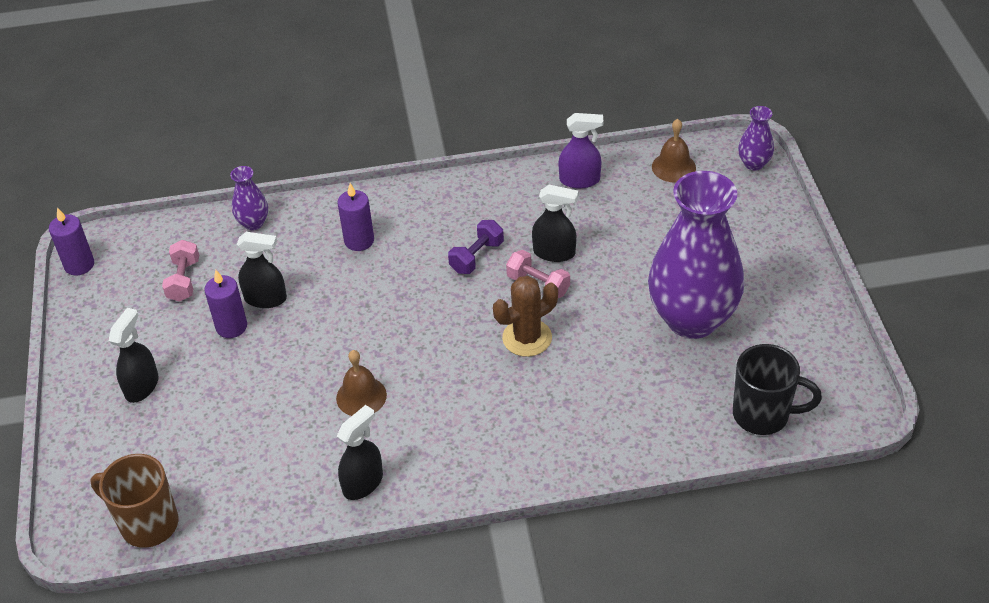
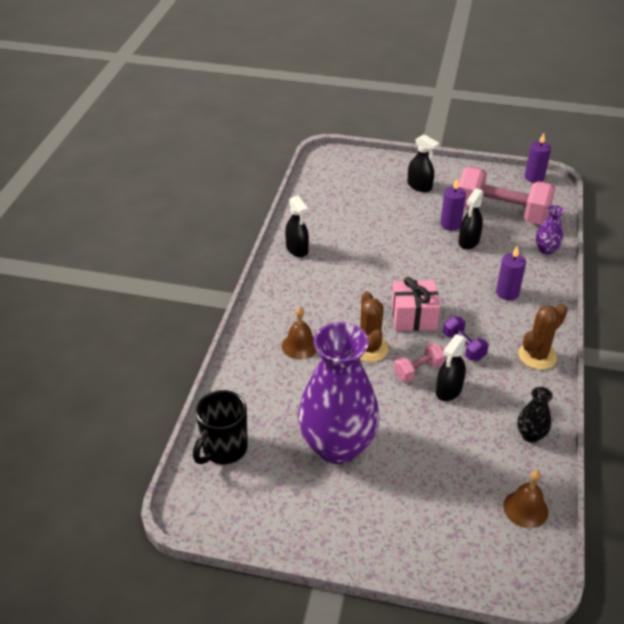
camera: 110 degrees right, 5 degrees down
brown mug [90,454,178,548] -> none
pink dumbbell [162,240,199,302] -> pink dumbbell [459,167,555,225], size x2.19
brown bell [336,350,387,416] -> brown bell moved to [282,307,317,360]
purple spray bottle [559,113,603,188] -> black vase [517,387,553,443]
purple vase [738,106,774,171] -> none
none -> pink gift [392,277,440,331]
none -> brown cactus [518,304,567,370]

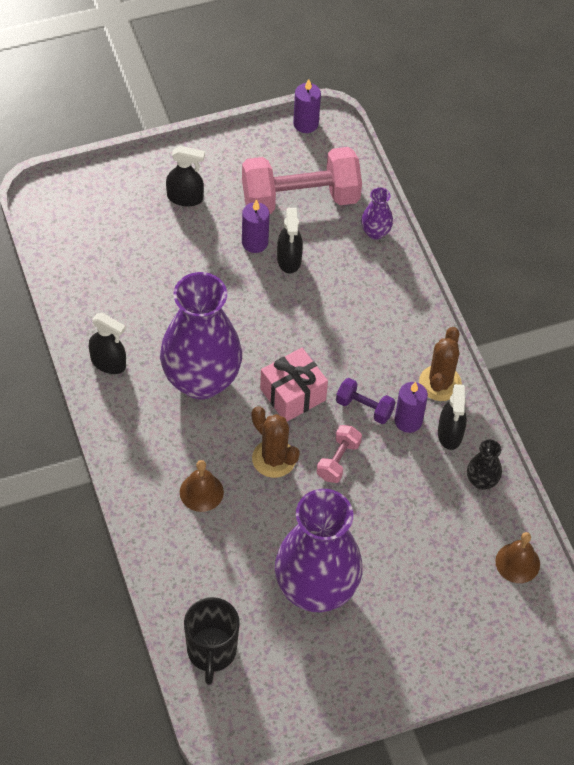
camera: 35 degrees left, 15 degrees up
black spray bottle [436,334,467,401] -> black spray bottle moved to [438,384,467,450]
purple candle [496,246,526,300] -> purple candle moved to [395,382,428,433]
none -> purple vase [160,272,242,399]

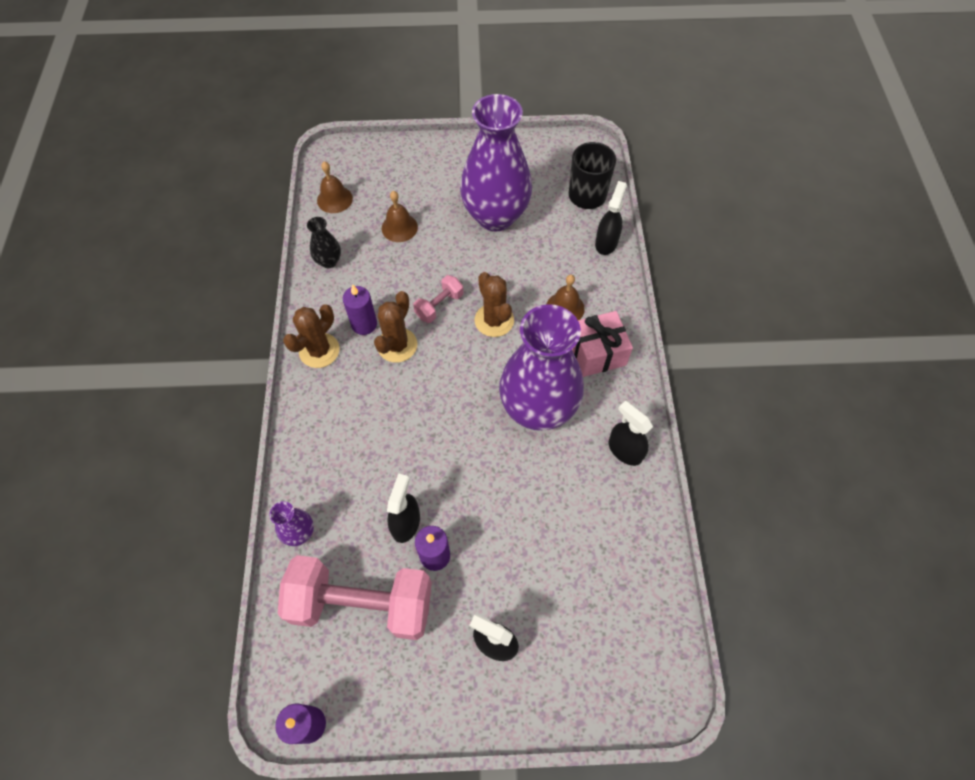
camera: 160 degrees left, 5 degrees up
pink gift [260,348,328,421] -> pink gift moved to [572,311,633,377]
purple dumbbell [336,378,395,424] -> brown cactus [374,291,417,363]
black spray bottle [438,384,467,450] -> black spray bottle moved to [595,181,627,255]
none -> brown bell [381,191,418,242]

